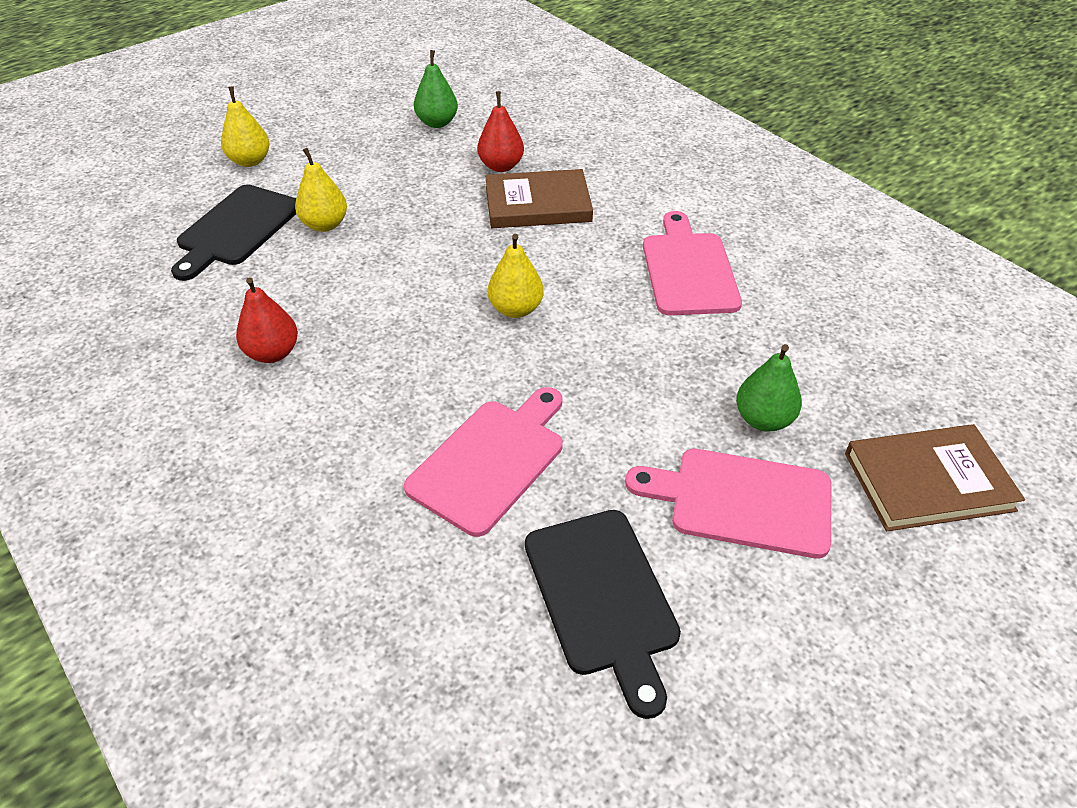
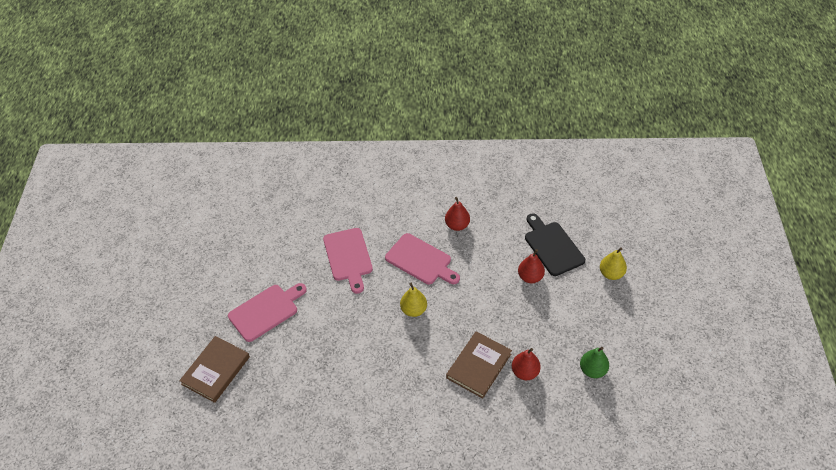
camera: 130 degrees right, 5 degrees up
yellow pear [295,148,347,232] -> red pear [518,249,545,283]
black cutting board [525,510,681,719] -> none
pink cutting board [643,211,742,315] -> pink cutting board moved to [385,233,460,284]
green pear [736,344,802,432] -> none

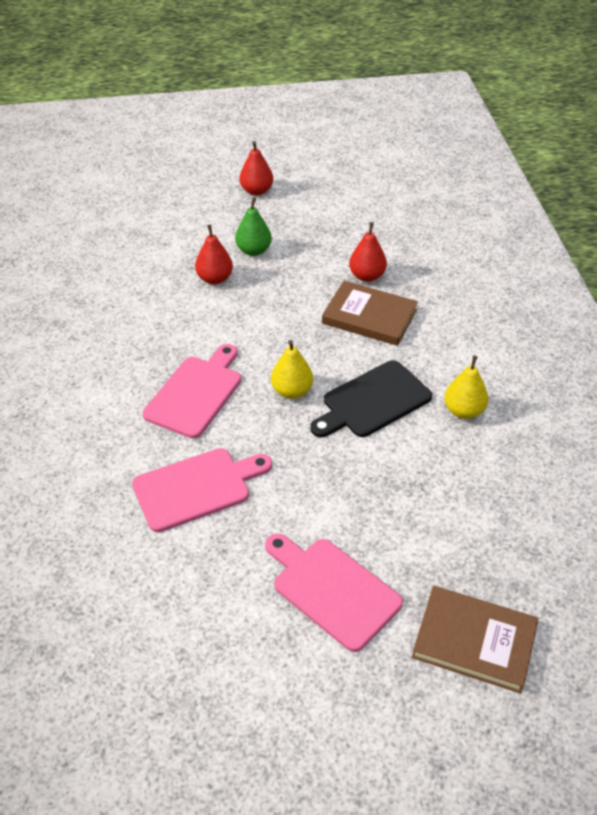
camera: 100 degrees left, 5 degrees down
red pear [445,197,470,231] -> red pear moved to [239,141,273,196]
black cutting board [525,213,585,276] -> black cutting board moved to [310,360,432,437]
green pear [580,347,609,378] -> green pear moved to [235,197,272,256]
yellow pear [600,247,627,280] -> yellow pear moved to [444,356,489,419]

